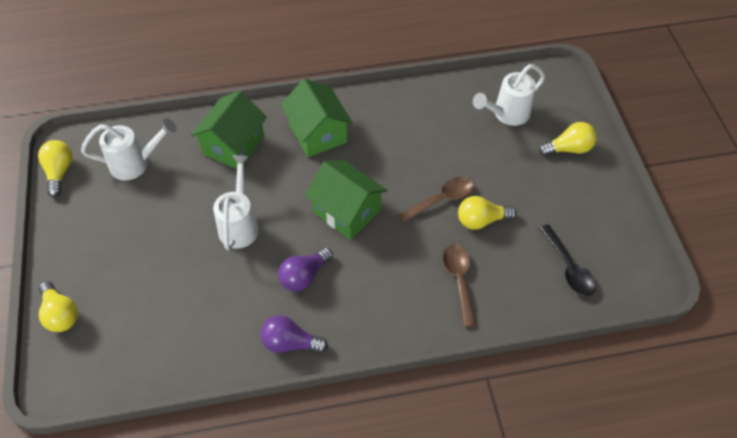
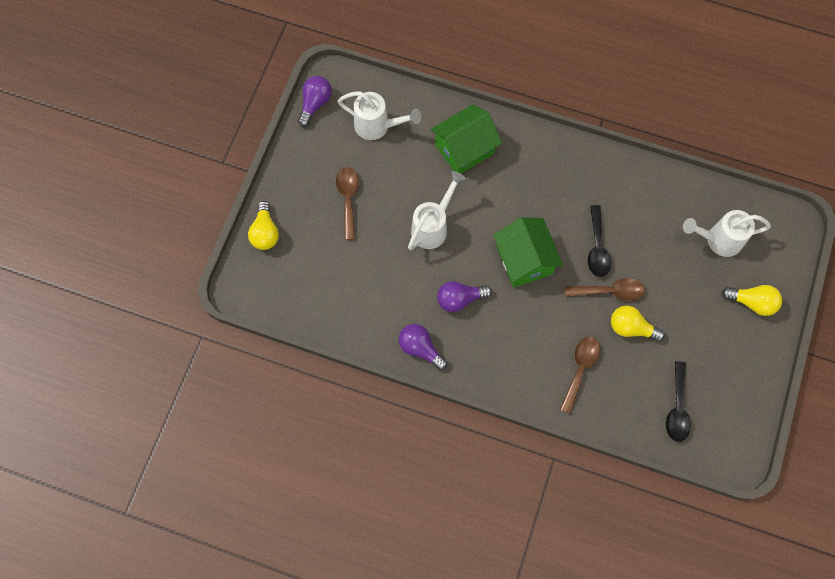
camera: 30 degrees right, 15 degrees up
yellow light bulb [38,140,73,197] -> purple light bulb [298,76,332,127]
green house [281,79,353,157] -> none
none -> brown spoon [336,167,359,240]
none -> black spoon [588,205,611,277]

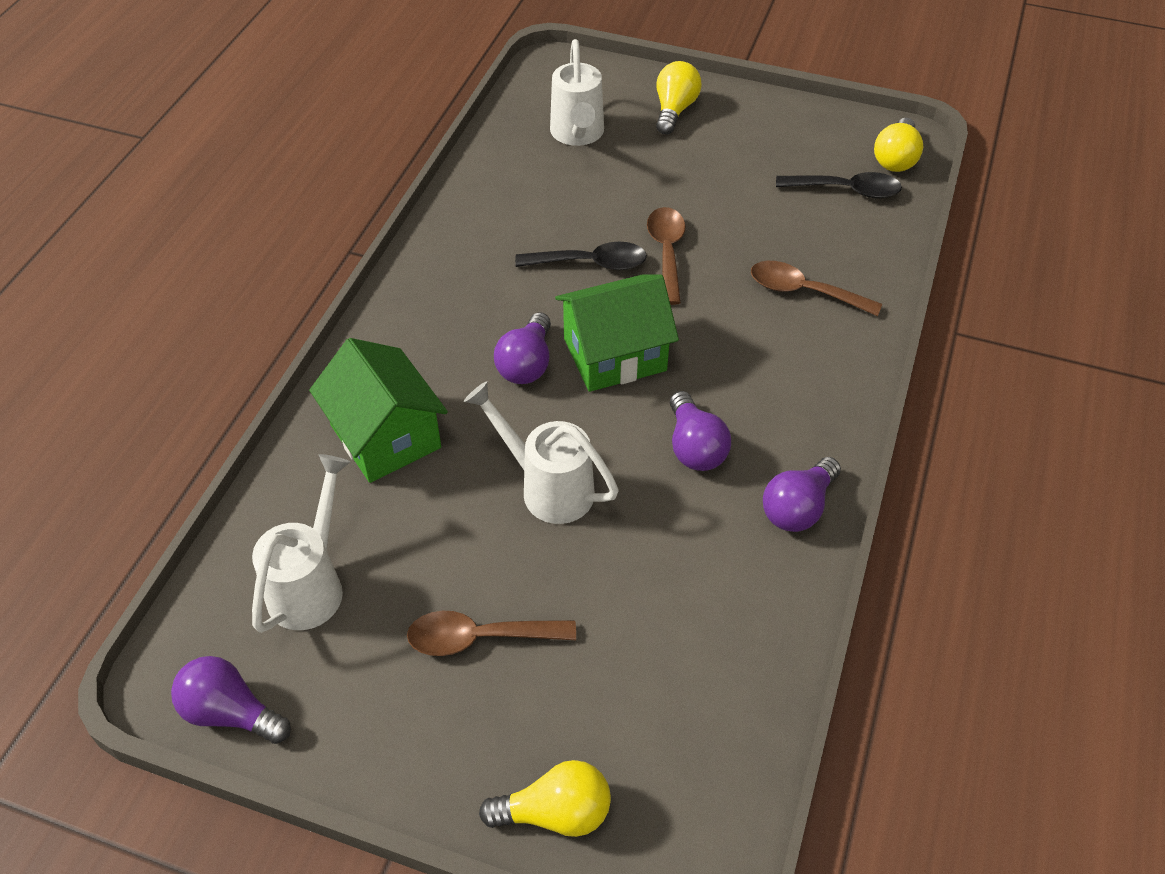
camera: 90 degrees left, 20 degrees down
yellow light bulb [611,306,665,342] -> yellow light bulb moved to [874,118,923,172]
none -> purple light bulb [494,312,551,384]

